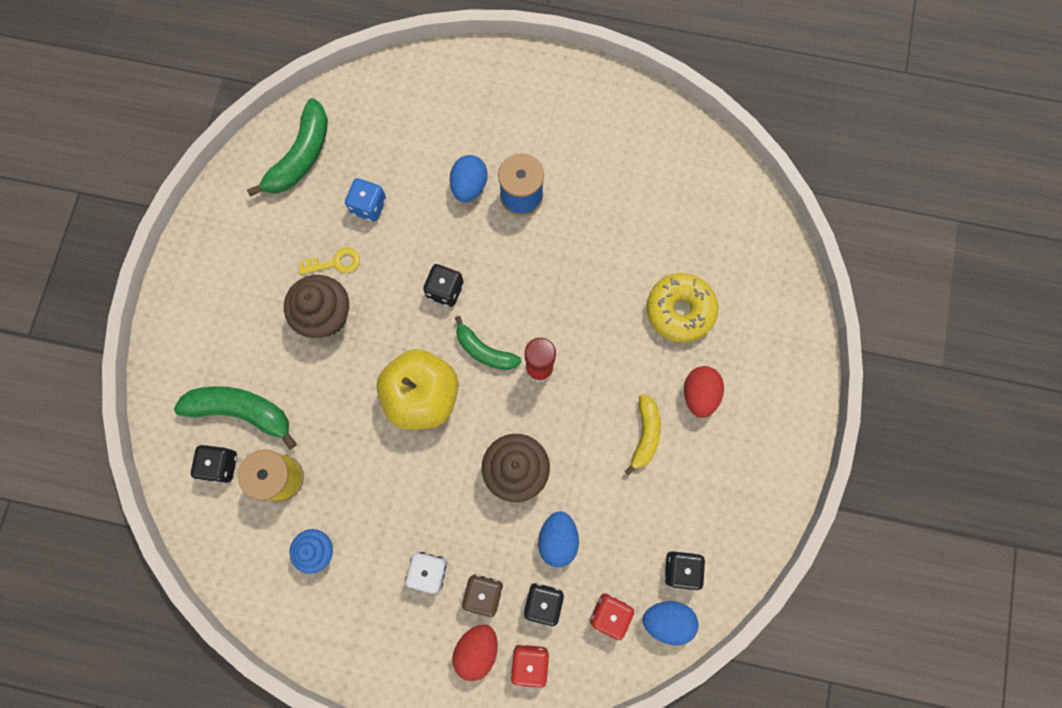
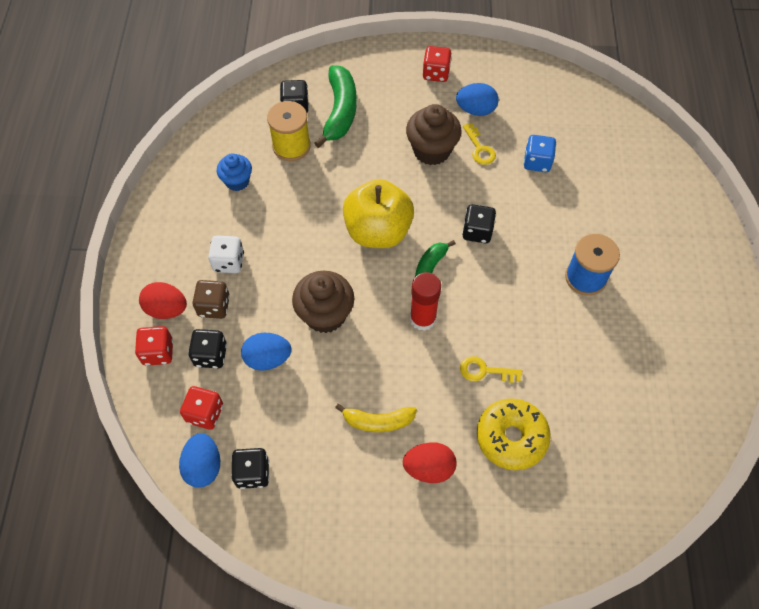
camera: 80 degrees right, 15 degrees down
green banana [247,98,328,197] -> none
blue egg [450,155,487,202] -> blue egg moved to [456,83,499,116]
none -> red dice [423,46,452,82]
none -> yellow key [460,356,522,383]

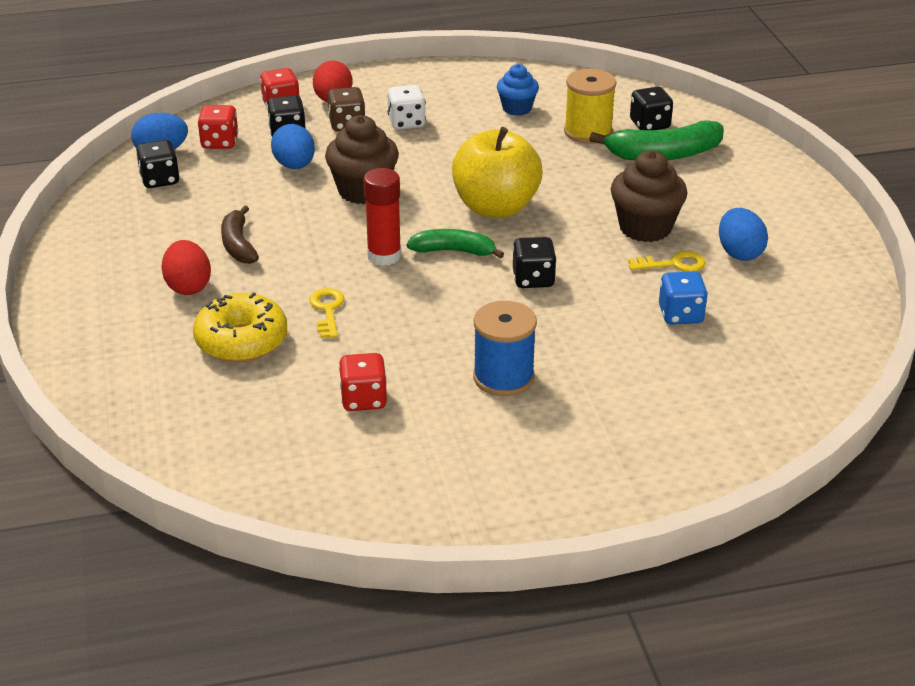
camera: 75 degrees right, 25 degrees down
yellow banana [335,404,417,432] -> brown banana [221,205,259,264]
red dice [423,46,452,82] -> red dice moved to [339,353,387,411]
yellow key [463,123,496,165] -> yellow key turned 150 degrees counterclockwise [628,251,706,272]

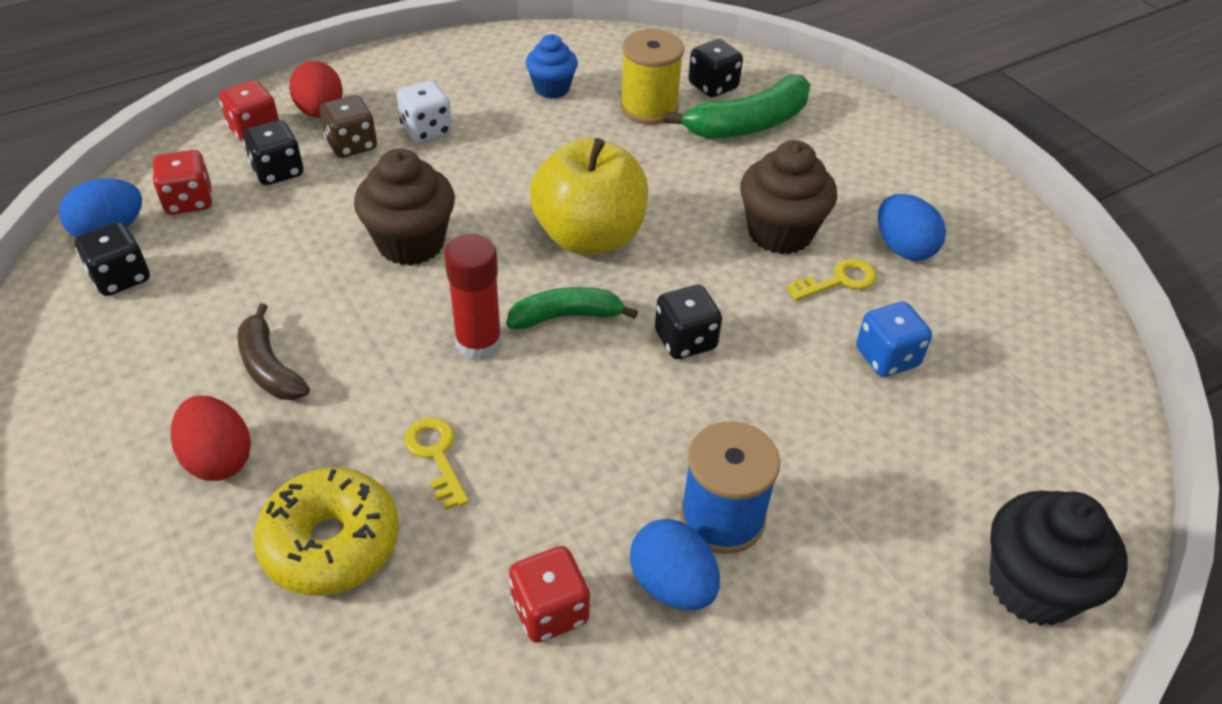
camera: 20 degrees left, 10 degrees up
blue egg [271,124,315,169] -> blue egg moved to [630,519,720,610]
none -> black cupcake [989,491,1128,626]

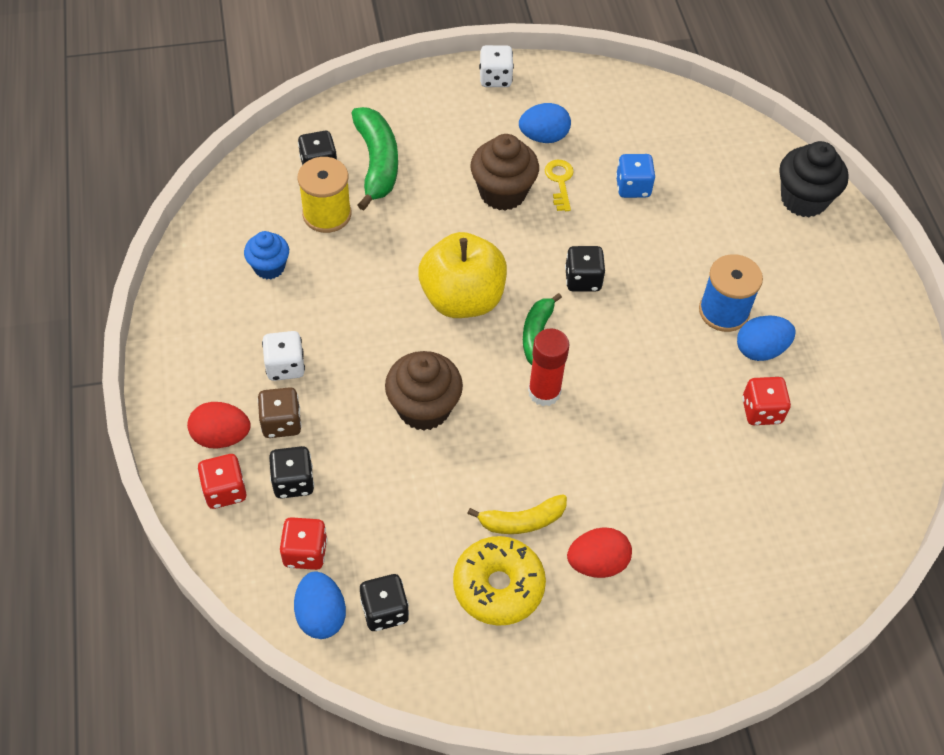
camera: 70 degrees left, 10 degrees up
brown banana [237,303,310,400] -> yellow banana [467,494,567,534]
yellow donut [254,467,399,596] -> yellow donut moved to [453,536,546,626]
yellow key [404,417,469,510] -> none
none -> white dice [479,45,514,87]

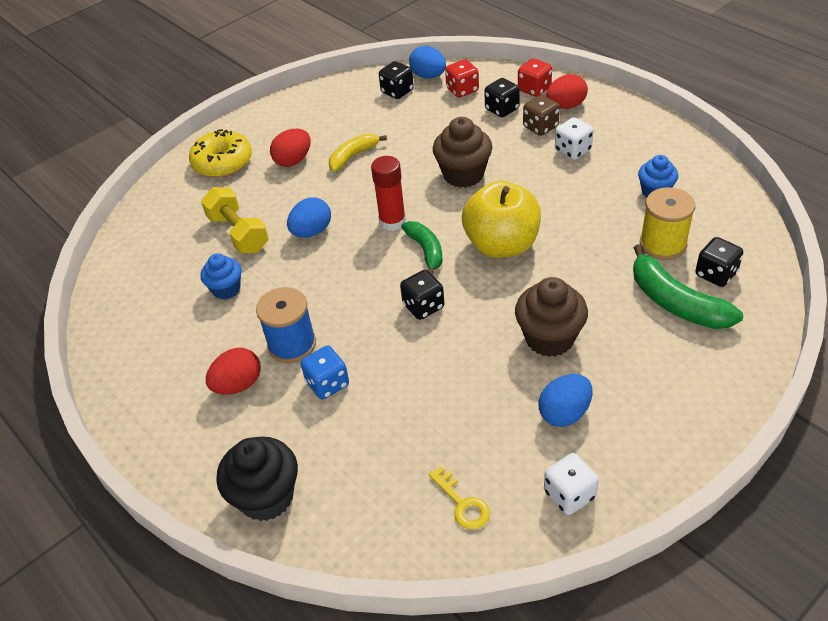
camera: 155 degrees right, 10 degrees down
yellow donut [453,536,546,626] -> yellow donut moved to [189,129,252,178]
white dice [479,45,514,87] -> white dice moved to [544,453,599,515]
yellow key [545,160,574,211] -> yellow key moved to [428,466,490,530]
blue dice [616,154,655,198] -> blue dice moved to [300,346,349,399]
blue egg [737,315,796,361] -> blue egg moved to [287,197,331,237]
red dice [742,377,791,425] -> blue cupcake [200,253,242,300]
none -> yellow dumbbell [201,187,269,254]
none -> red egg [206,348,261,395]

